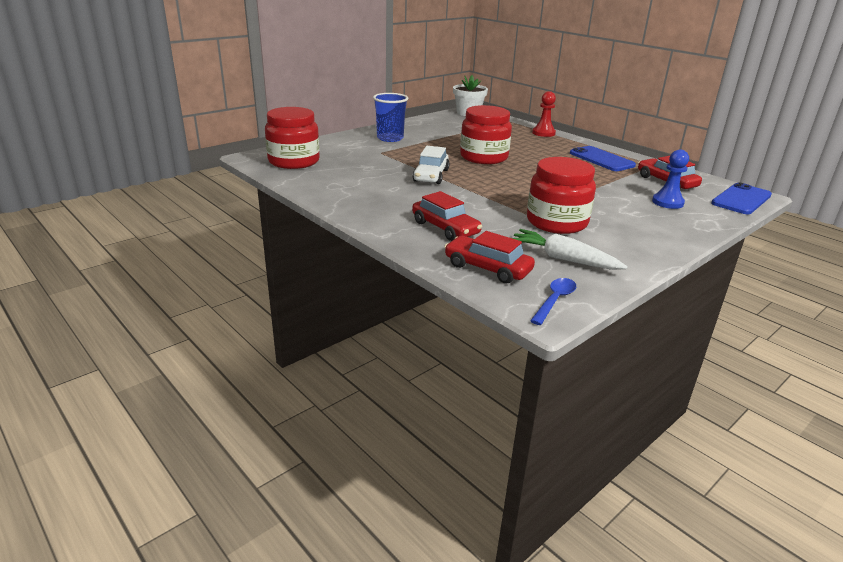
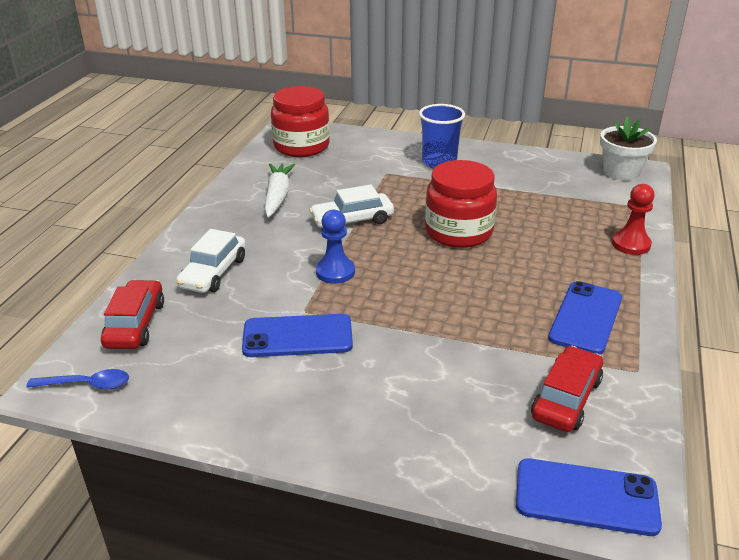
camera: 60 degrees right, 5 degrees up
red car [412,191,482,241] -> white car [176,229,246,293]
white carrot [512,229,628,270] -> white carrot moved to [264,163,295,217]
red jar [527,157,596,234] -> blue phone [242,314,353,357]
blue pawn [652,150,689,209] -> blue pawn moved to [316,210,355,284]

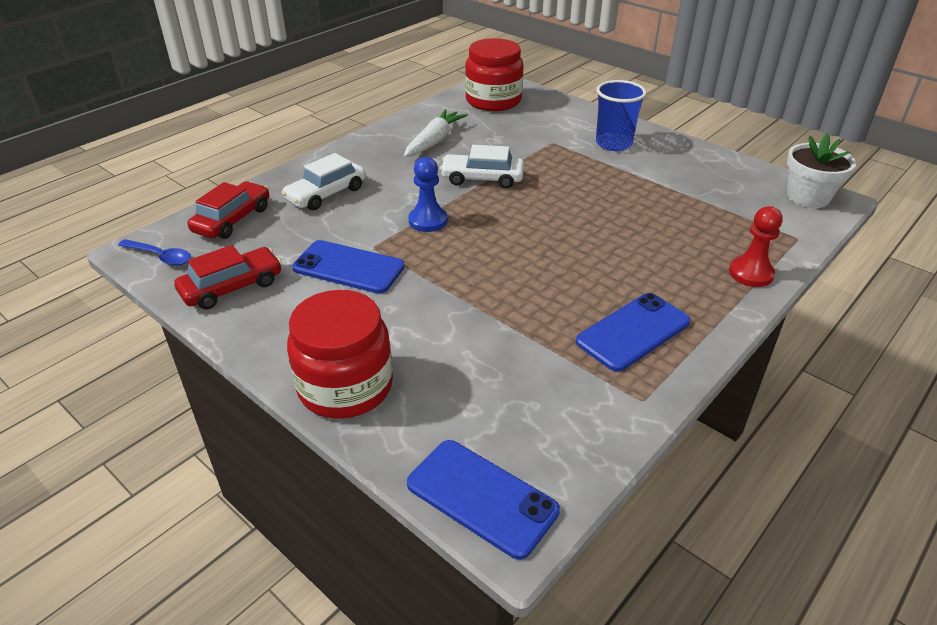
camera: 25 degrees right, 5 degrees up
red jar [425,160,497,248] -> red jar moved to [287,290,393,419]
red car [531,346,603,432] -> red car moved to [174,245,282,309]

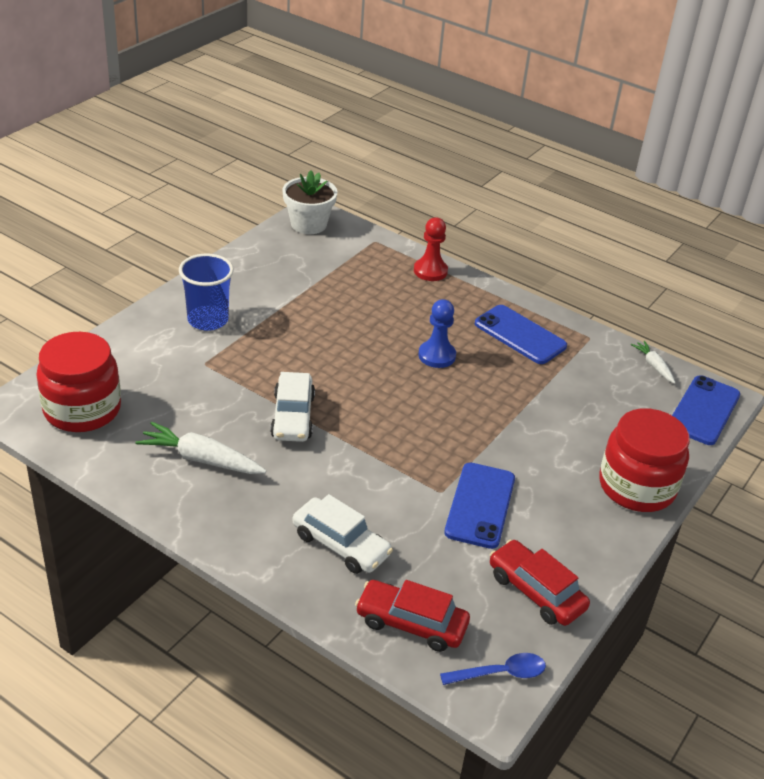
camera: 100 degrees left, 0 degrees up
blue spoon [118,239,191,266] -> blue spoon turned 60 degrees clockwise [440,653,546,685]
blue pawn [408,157,448,232] -> blue pawn moved to [418,299,456,368]
none -> white carrot [631,341,676,384]

